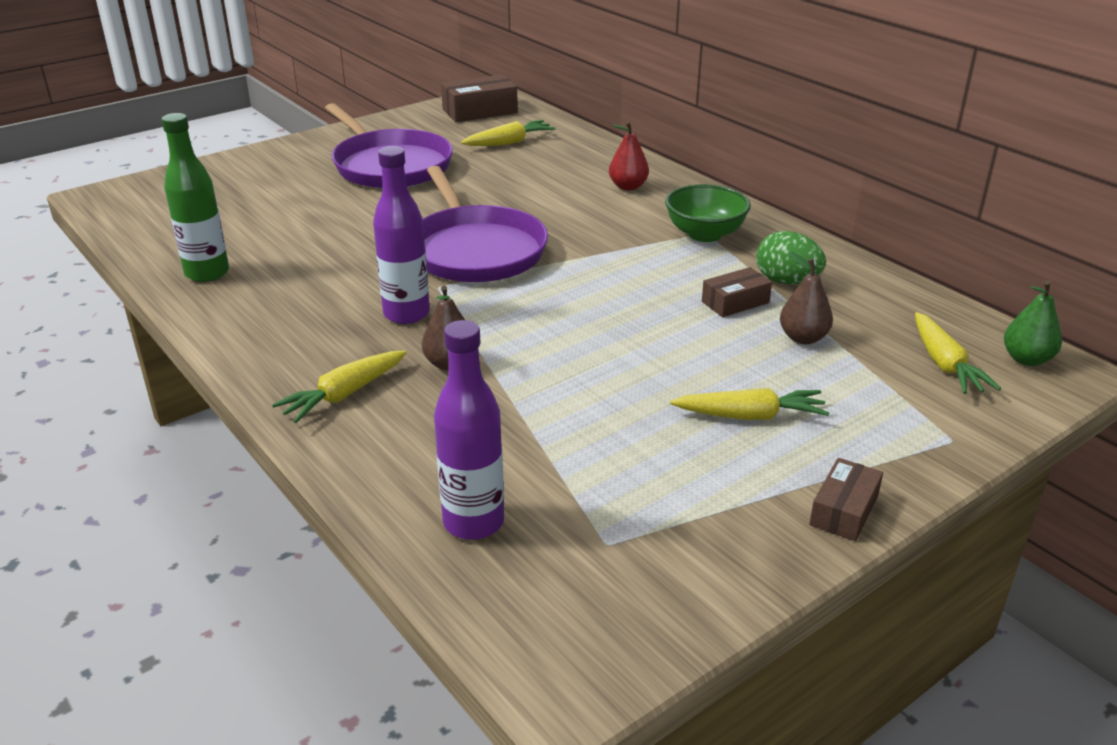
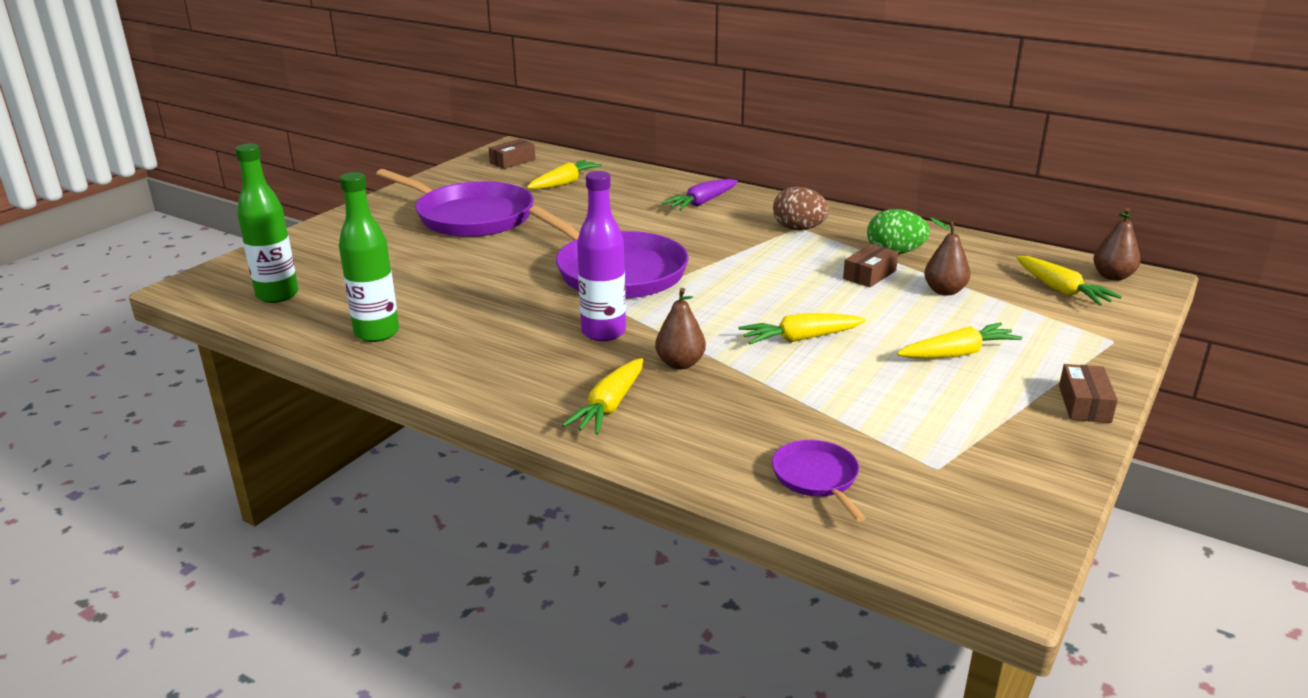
camera: 20 degrees left, 5 degrees down
purple bottle [434,320,504,540] -> purple pan [772,440,865,522]
brown box [441,74,518,122] -> brown box [489,139,535,169], size x0.62
red pear [609,121,649,190] -> purple carrot [661,179,738,210]
green bowl [665,184,751,242] -> brown egg [773,187,829,230]
green pear [1004,280,1062,366] -> brown pear [1093,208,1141,281]
none -> green bottle [235,144,298,303]
none -> yellow carrot [739,313,866,344]

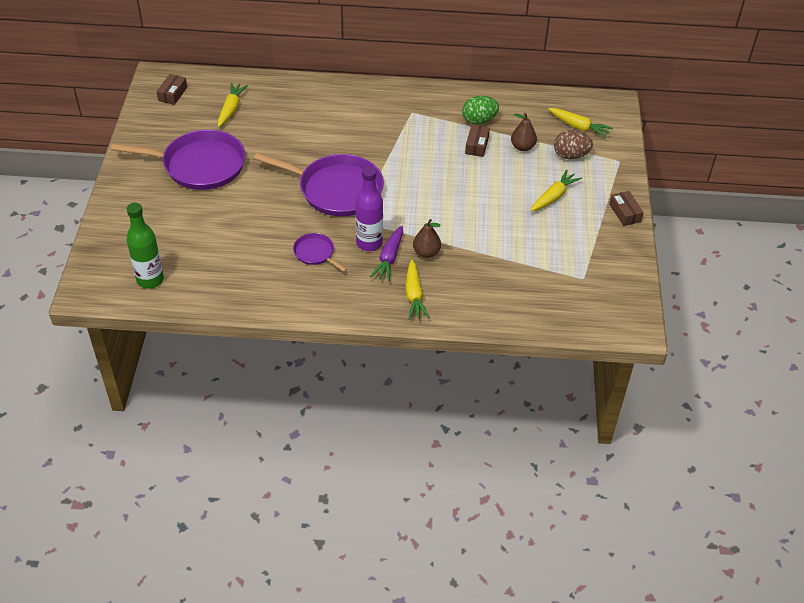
camera: 30 degrees left, 20 degrees up
green bottle [339,172,399,342] -> none
purple carrot [661,179,738,210] -> purple carrot moved to [370,225,403,281]
yellow carrot [739,313,866,344] -> none
purple pan [772,440,865,522] -> purple pan moved to [293,233,347,272]
brown egg [773,187,829,230] -> brown egg moved to [554,130,593,159]
brown pear [1093,208,1141,281] -> none

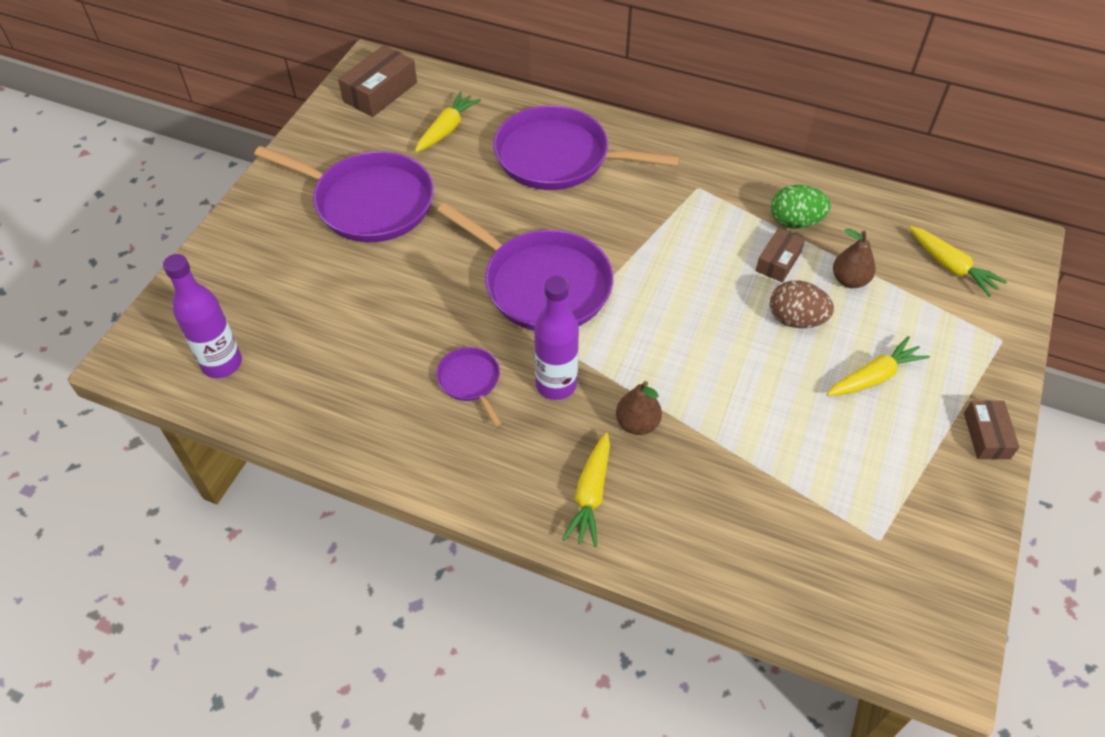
camera: 20 degrees right, 5 degrees up
green bottle [127,203,164,289] -> purple bottle [163,254,242,378]
brown box [157,74,187,105] -> brown box [338,45,417,117], size x1.61
purple carrot [370,225,403,281] -> none
brown egg [554,130,593,159] -> brown egg moved to [770,280,834,328]
none -> purple pan [493,105,680,190]

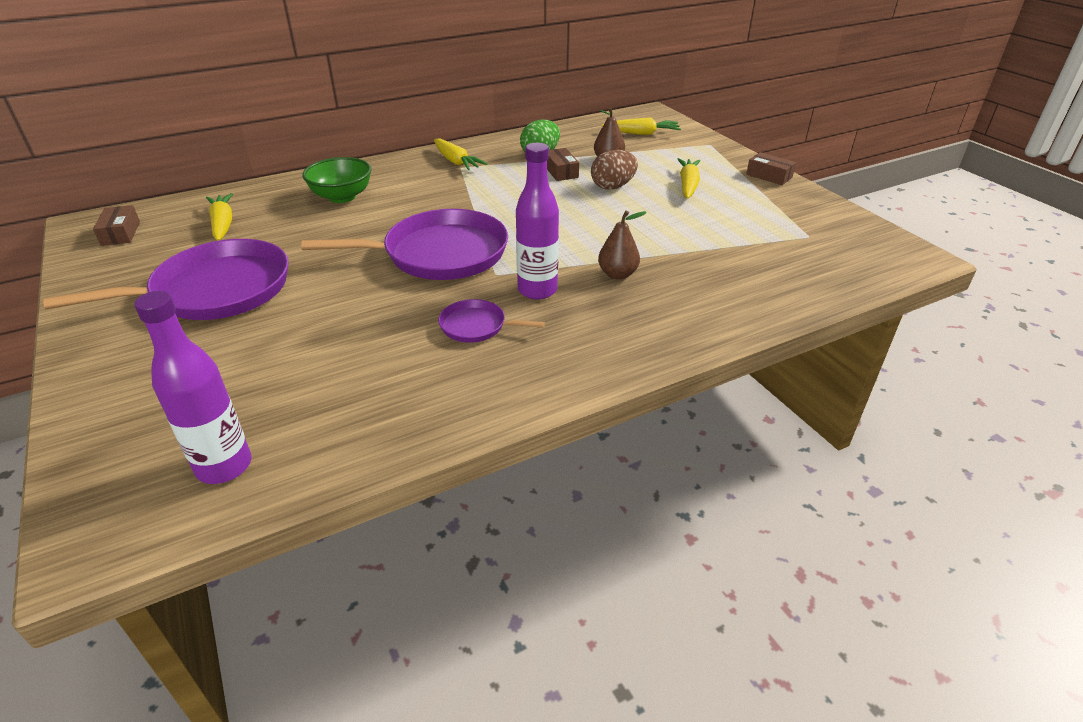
camera: 50 degrees left, 15 degrees down
brown box [338,45,417,117] -> brown box [93,205,140,246], size x0.62
purple pan [493,105,680,190] -> green bowl [302,157,372,203]
yellow carrot [562,432,610,547] -> yellow carrot moved to [434,138,487,170]

